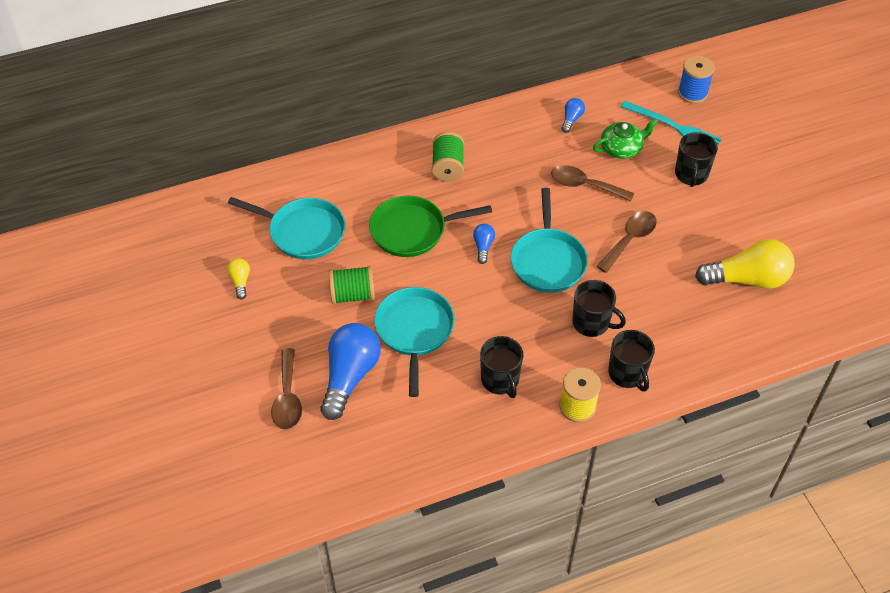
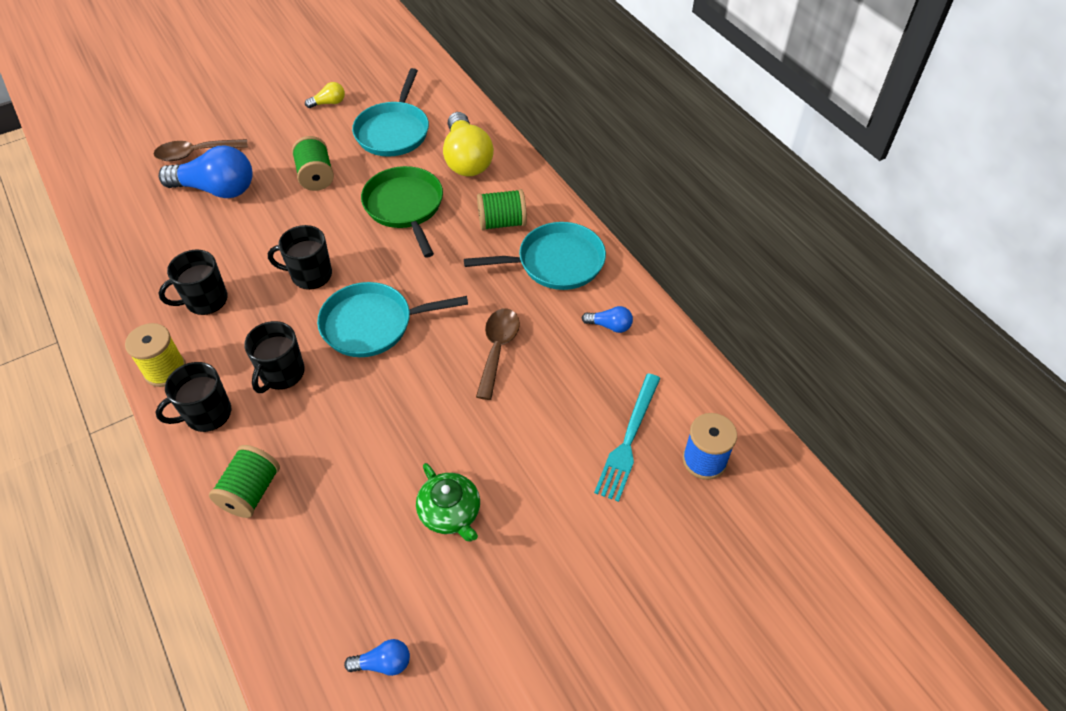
camera: 80 degrees right, 0 degrees up
turquoise pan [374,287,455,397] -> turquoise pan moved to [464,222,606,290]
blue light bulb [473,224,495,264] -> blue light bulb moved to [344,639,410,676]
green teapot [593,119,658,159] -> green teapot moved to [416,463,480,541]
brown spoon [596,211,657,273] -> none
black mug [675,132,718,187] -> black mug moved to [268,225,332,290]
yellow light bulb [695,239,795,289] -> yellow light bulb moved to [443,112,494,177]
none -> green spool [209,445,280,518]

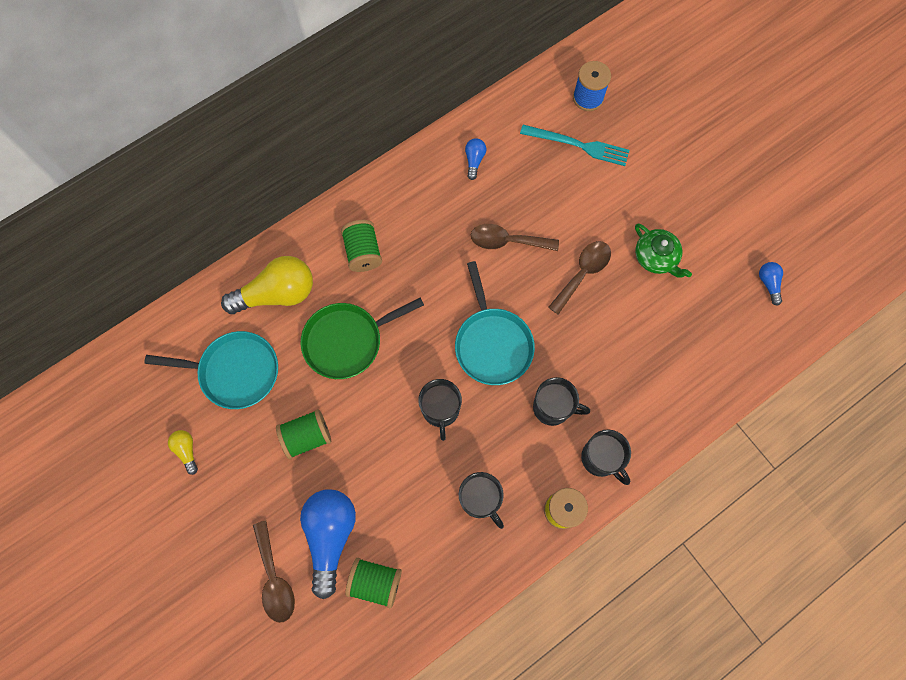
camera: 95 degrees left, 20 degrees up
green spool [209,445,280,518] -> green spool moved to [345,558,402,608]
green teapot [416,463,480,541] -> green teapot turned 90 degrees clockwise [635,224,692,278]
turquoise pan [464,222,606,290] -> none
none -> brown spoon [548,241,611,315]

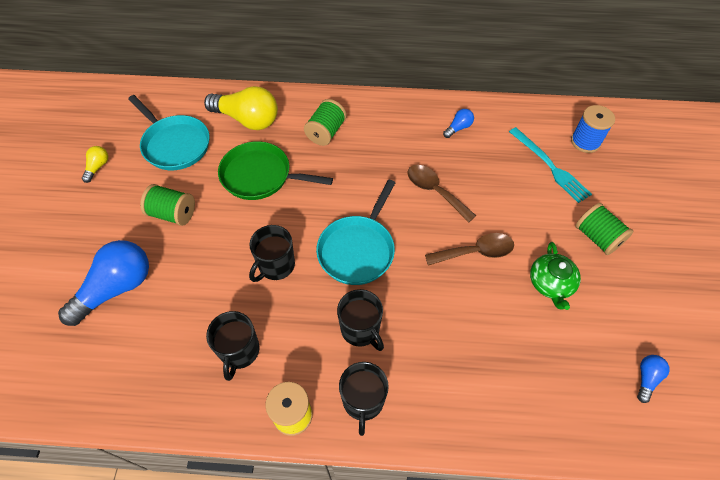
camera: 40 degrees right, 15 degrees down
brown spoon [253,521,295,623] -> none
green spool [345,558,402,608] -> green spool moved to [576,203,634,255]

